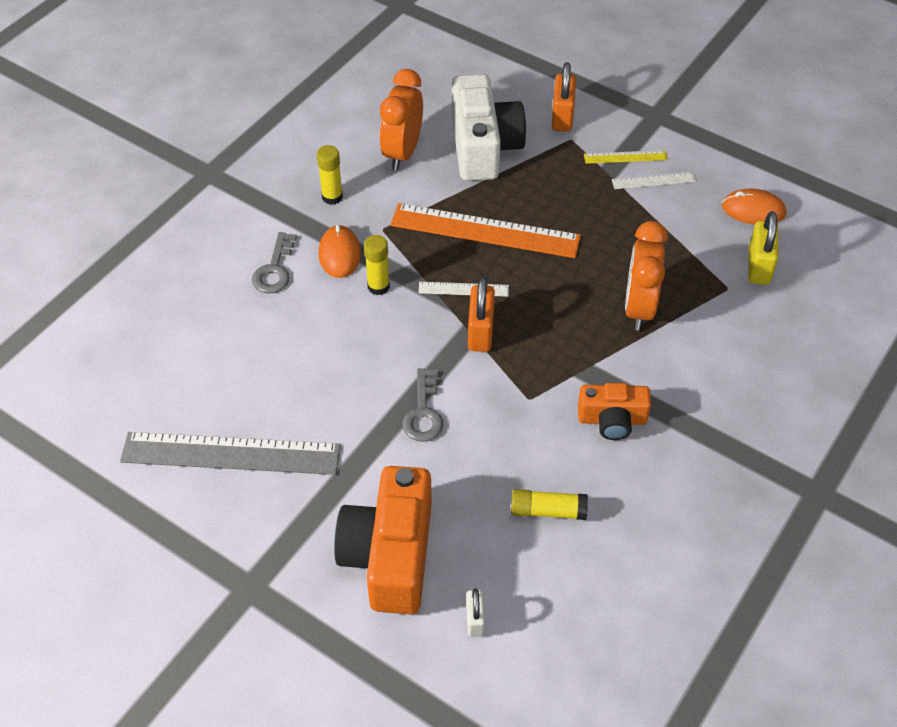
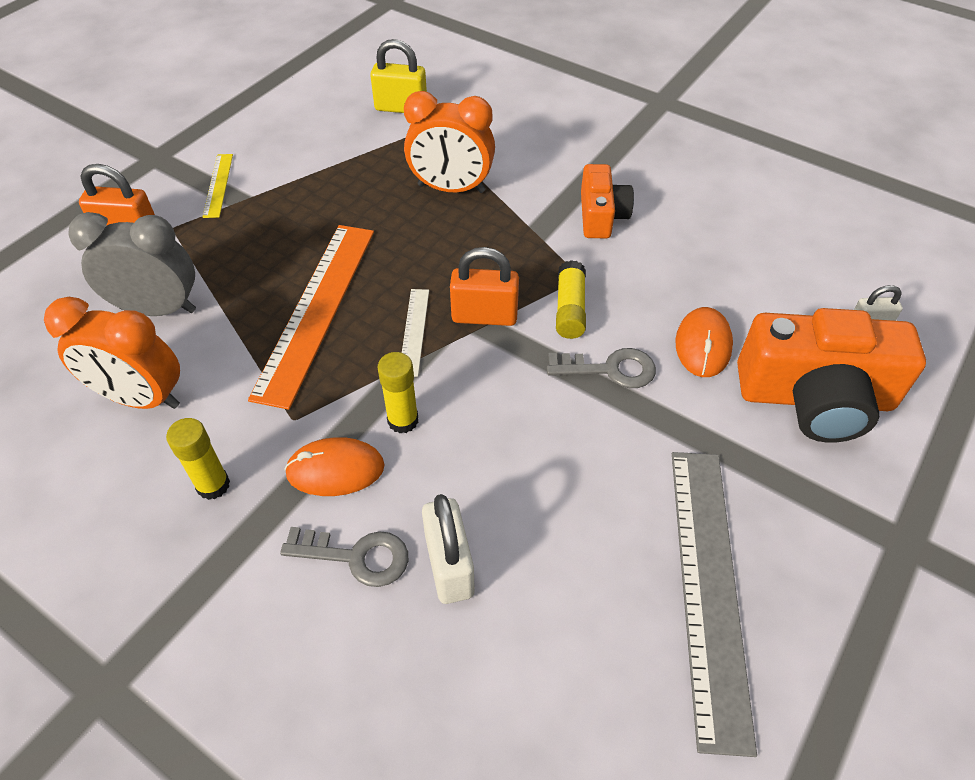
camera: 90 degrees left, 0 degrees up
white camera [452,74,526,181] -> grey clock [68,212,196,316]
yellow glue stick [511,489,588,520] -> yellow glue stick moved to [556,260,586,339]
white ruler [612,172,696,189] -> none
orange mouse [722,189,786,225] -> orange mouse moved to [675,307,733,377]
none -> white padlock [422,494,475,604]

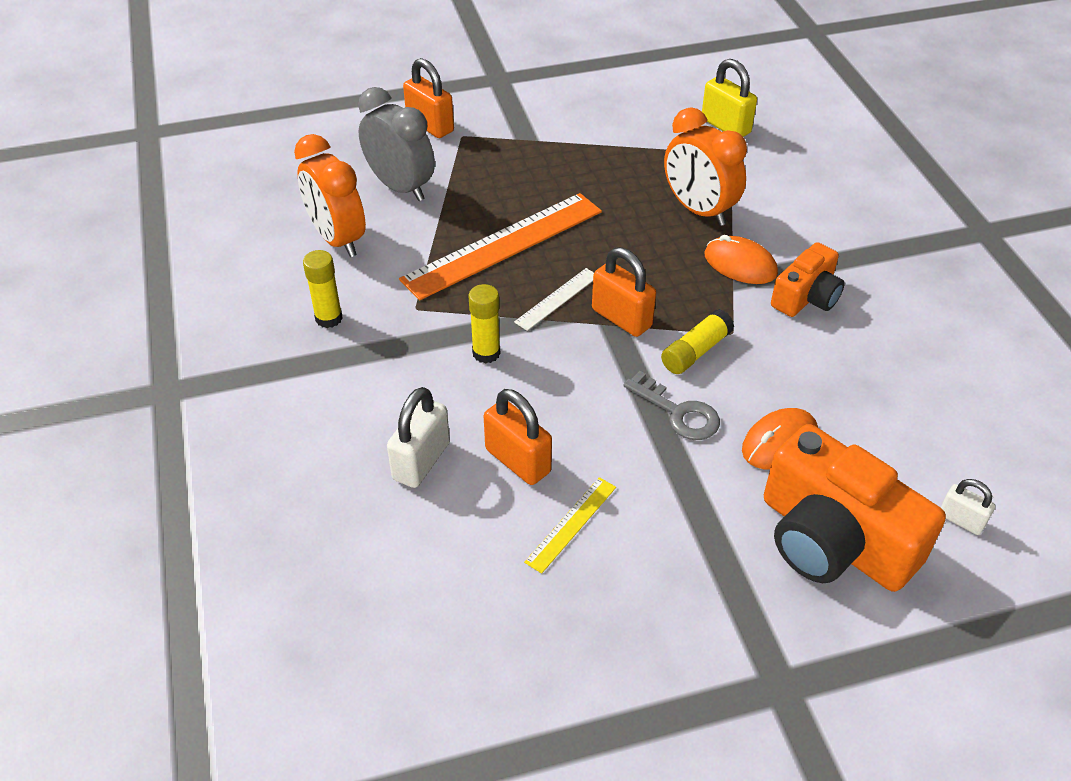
camera: 40 degrees right, 5 degrees down
yellow ruler [203,154,233,218] -> yellow ruler moved to [524,477,616,574]
grey key [280,527,408,587] -> none
orange mouse [284,437,384,496] -> orange mouse moved to [704,235,778,284]
grey ruler [672,452,757,757] -> none
none -> orange padlock [484,389,552,485]

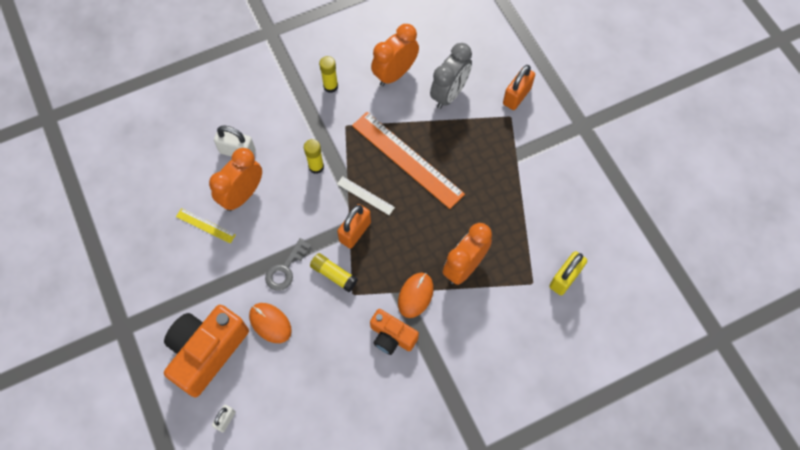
camera: 80 degrees right, 20 degrees up
orange padlock [484,389,552,485] -> orange clock [209,148,262,211]

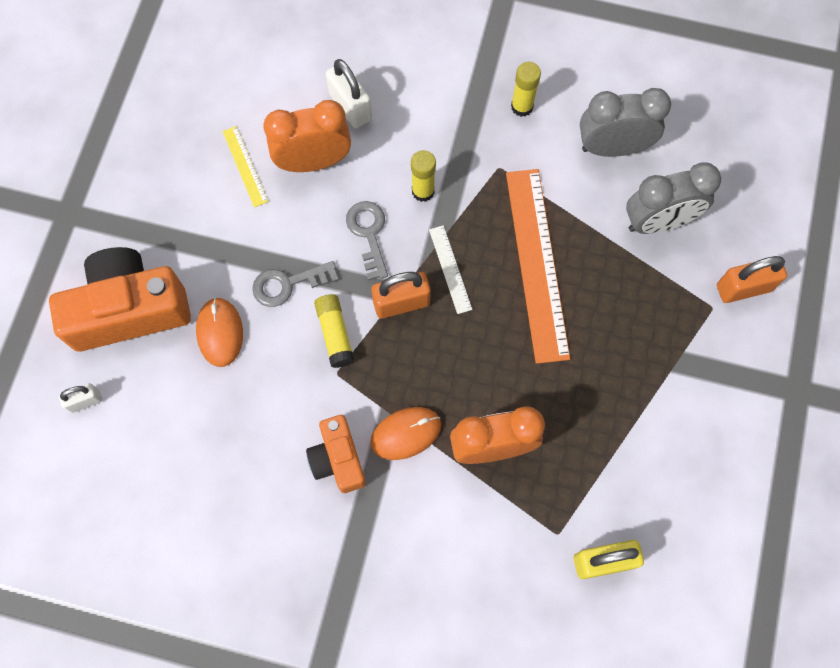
camera: 40 degrees right, 5 degrees up
orange clock [371,24,419,86] -> grey clock [580,88,671,157]
none -> grey key [346,201,388,280]

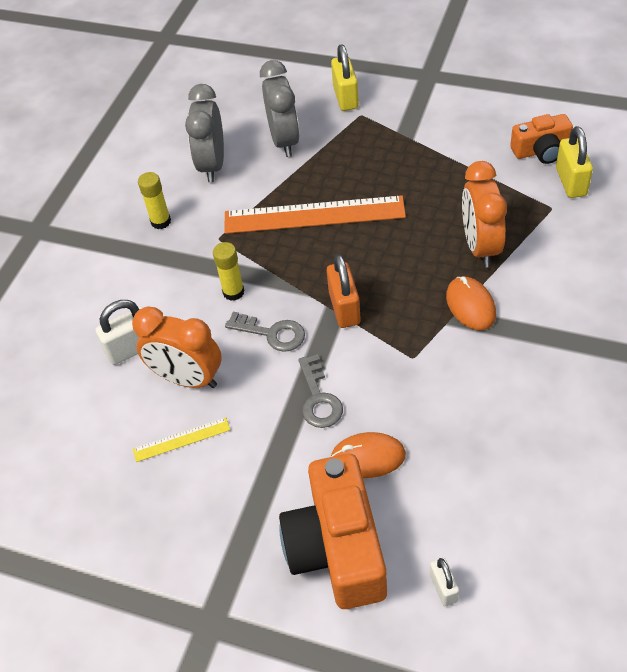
camera: 80 degrees left, 20 degrees down
orange clock [264,100,351,172] -> orange clock turned 60 degrees counterclockwise [132,307,221,388]
orange camera [306,415,366,493] -> orange camera moved to [510,114,573,164]
yellow glue stick [314,294,355,368] -> none
grey key [346,201,388,280] -> grey key turned 150 degrees counterclockwise [225,312,305,352]
white ruler [429,225,472,314] -> none
orange padlock [717,256,787,303] -> yellow padlock [331,44,359,111]

